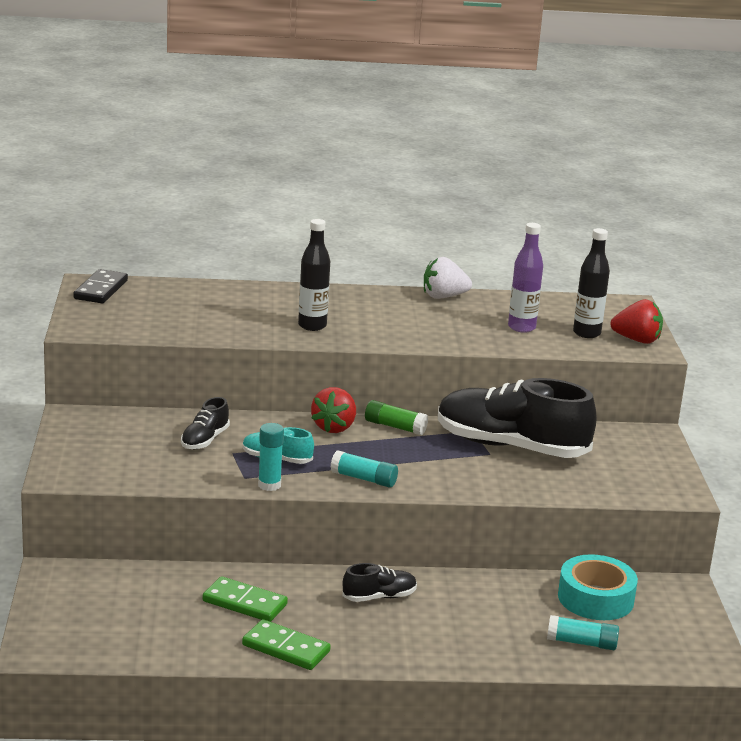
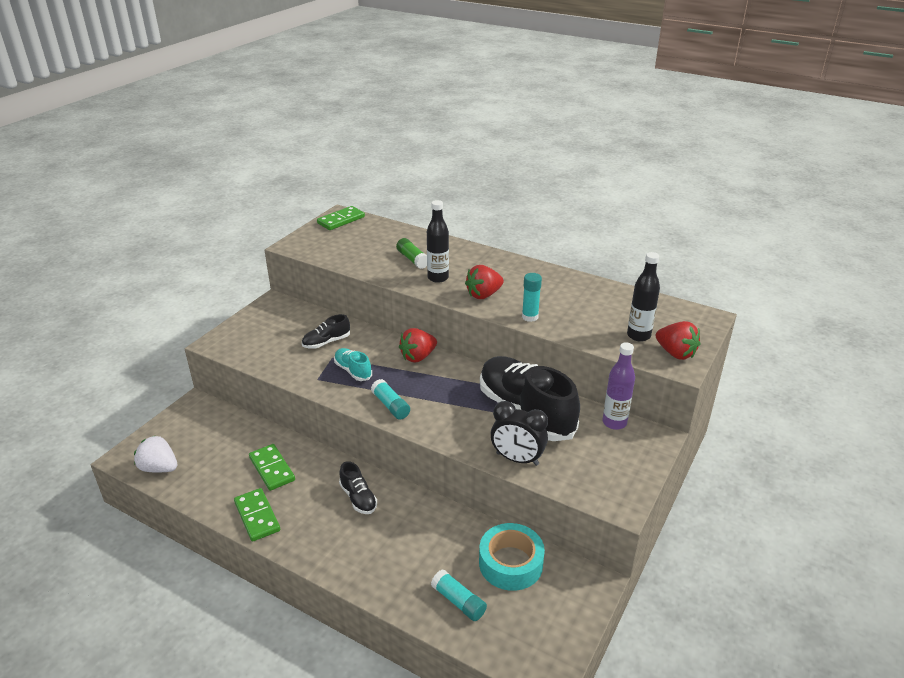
camera: 35 degrees right, 10 degrees up
black domino [73,269,128,303] -> green domino [317,206,365,230]
turquoise glue stick [258,423,284,491] -> turquoise glue stick moved to [522,273,542,322]
black shoe [342,563,417,602] -> black shoe turned 45 degrees clockwise [339,461,377,514]
green glue stick [365,400,428,435] -> green glue stick moved to [396,238,427,269]
white strawberry [424,257,472,299] -> white strawberry moved to [134,436,177,473]
purple bottle [508,223,543,333] -> purple bottle moved to [603,342,635,430]
none -> red strawberry [465,265,504,299]
none -> black clock [491,401,548,466]

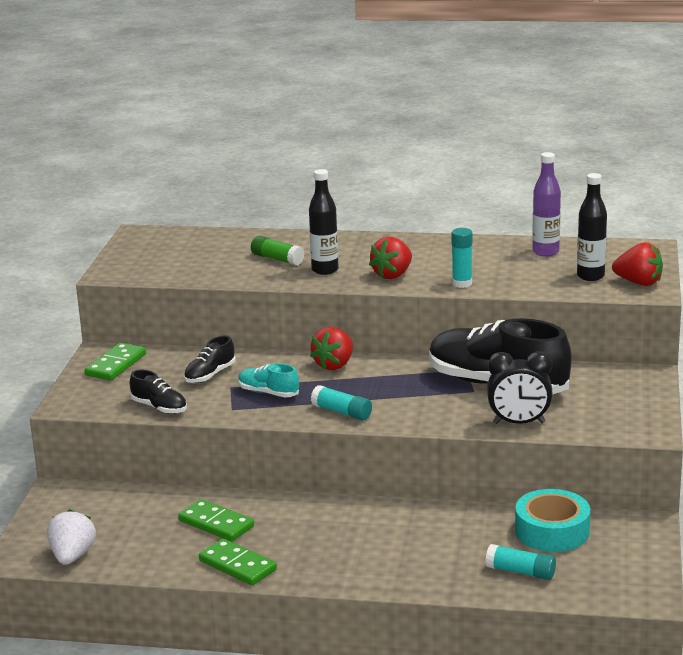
camera: 20 degrees left, 10 degrees down
white strawberry [134,436,177,473] -> white strawberry turned 90 degrees clockwise [47,509,96,565]
green domino [317,206,365,230] -> green domino moved to [85,343,146,381]
black shoe [339,461,377,514] -> black shoe moved to [130,370,187,414]
purple bottle [603,342,635,430] -> purple bottle moved to [532,152,561,257]

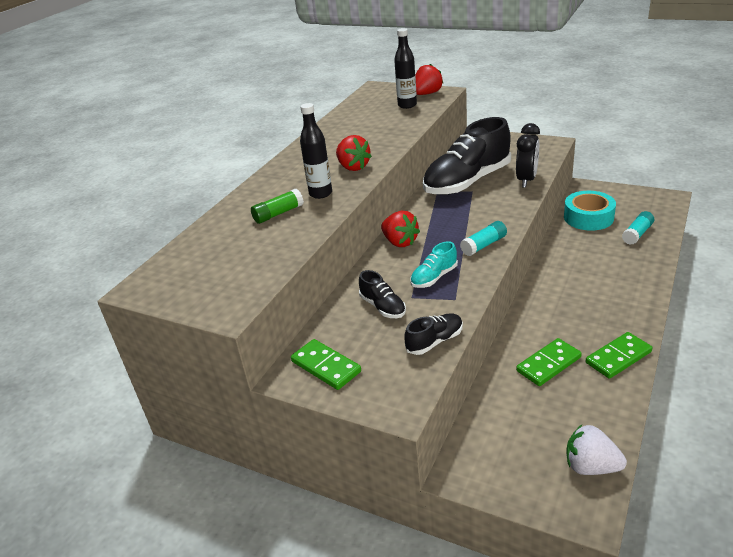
camera: 70 degrees left, 10 degrees up
turquoise glue stick [451,228,473,288] -> none
purple bottle [532,152,561,257] -> none

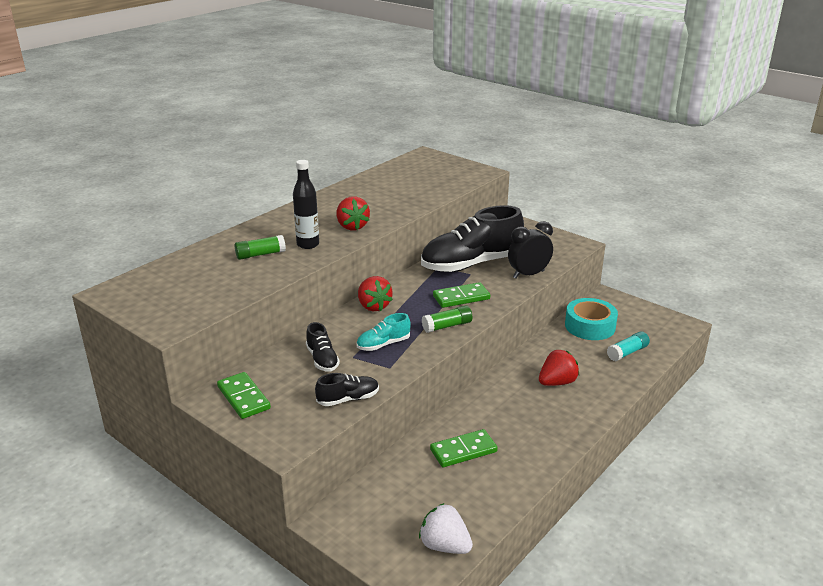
camera: 10 degrees right, 5 degrees down
black bottle [394,28,417,109] -> none
red strawberry [415,64,443,95] -> red strawberry moved to [539,350,579,386]
turquoise glue stick [460,221,507,256] -> green glue stick [422,305,472,333]
black clock [516,123,540,188] -> black clock turned 150 degrees counterclockwise [508,221,553,278]
green domino [586,332,652,379] -> green domino moved to [433,282,490,308]

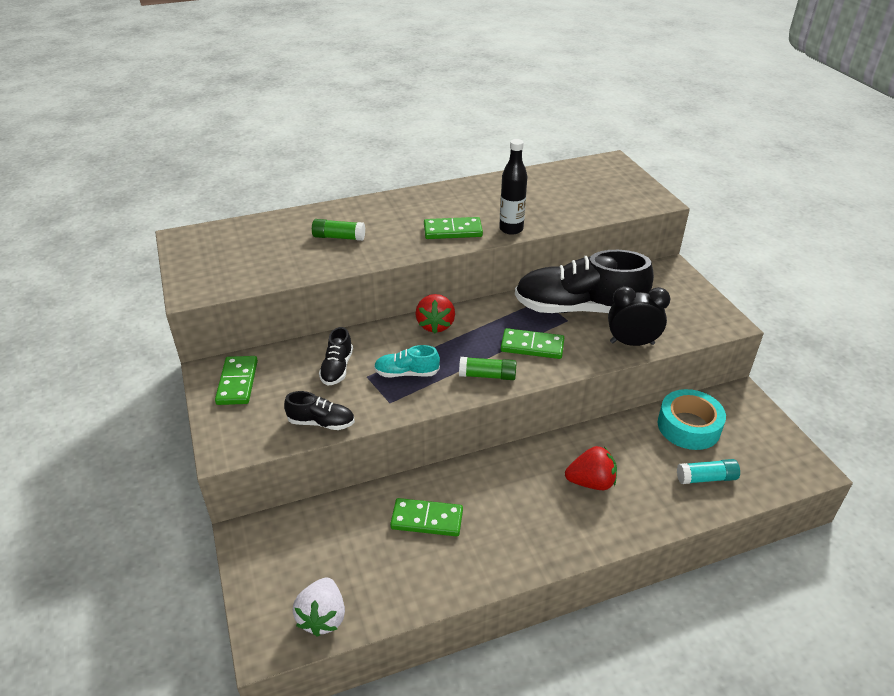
camera: 30 degrees right, 10 degrees up
black bottle [293,160,319,249] -> black bottle moved to [499,139,528,235]
red strawberry [336,196,370,230] -> green domino [424,217,483,239]
white strawberry [419,503,473,554] -> white strawberry turned 150 degrees counterclockwise [293,577,345,637]

